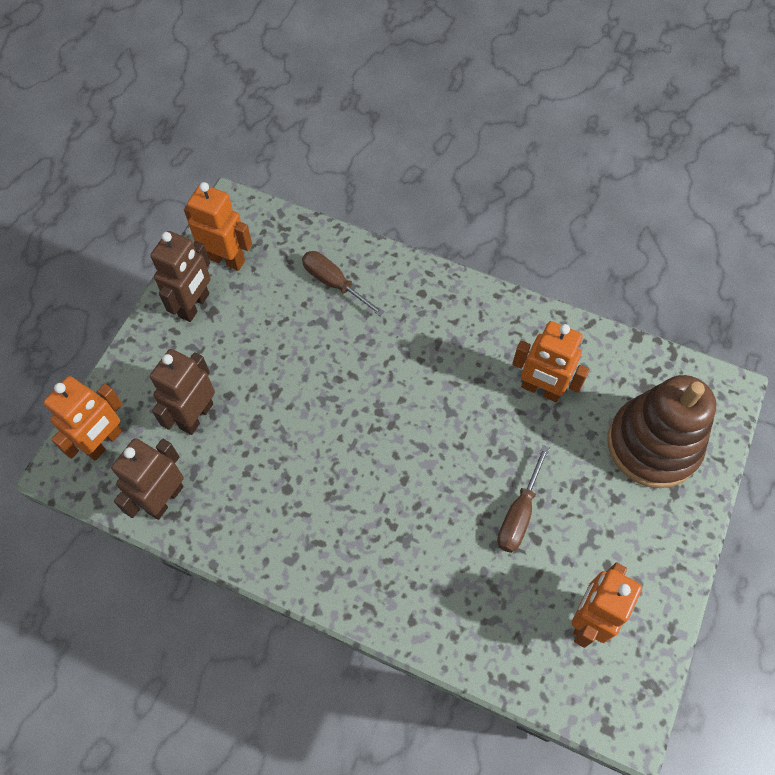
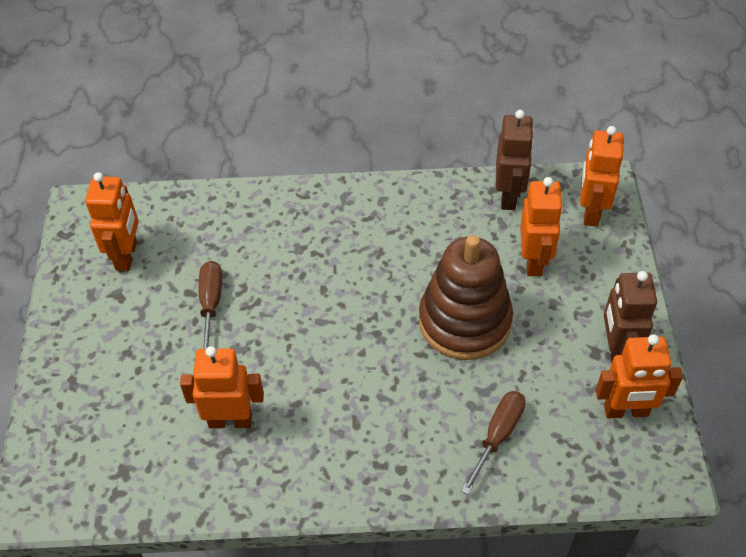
camera: 155 degrees right, 10 degrees down
brown robot [150,349,215,435] -> orange robot [520,177,563,276]
brown screwdriver [302,251,385,317] -> brown screwdriver turned 75 degrees counterclockwise [461,391,526,495]
brown stacking toy [607,375,716,488] -> brown stacking toy moved to [419,235,513,360]

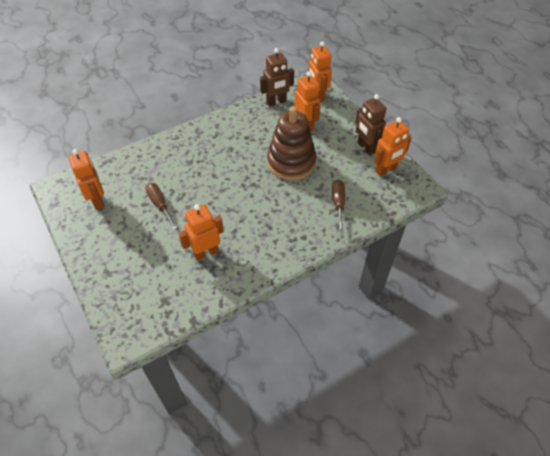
camera: 30 degrees left, 0 degrees up
brown robot [496,110,534,210] -> brown robot turned 90 degrees clockwise [260,48,294,107]

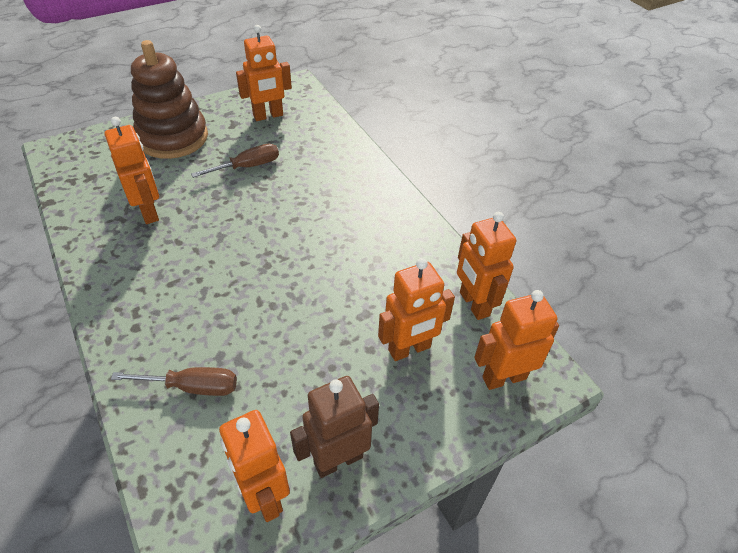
camera: 90 degrees right, 5 degrees down
brown robot [260,48,294,107] -> orange robot [457,212,516,320]
brown stacking toy [267,106,317,180] -> brown stacking toy moved to [131,40,208,159]

